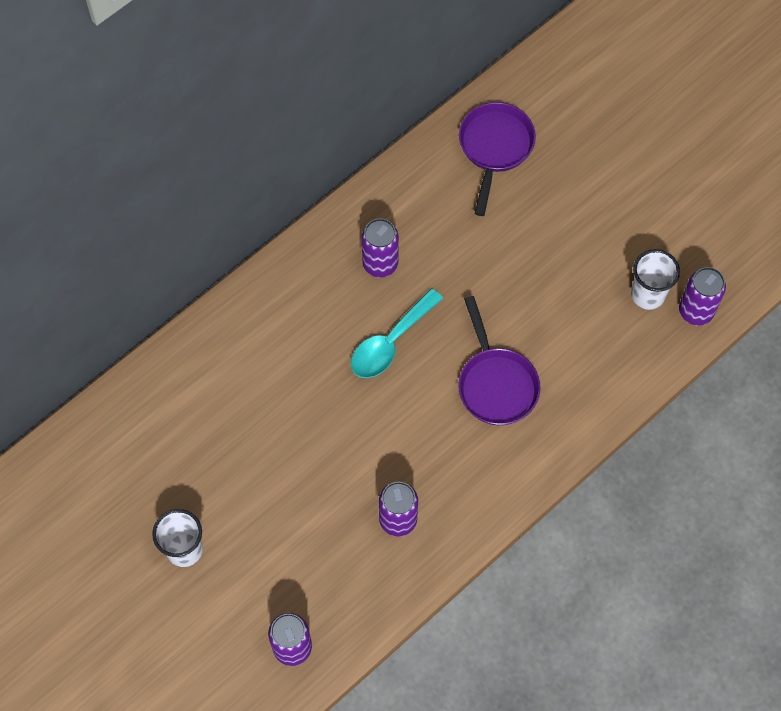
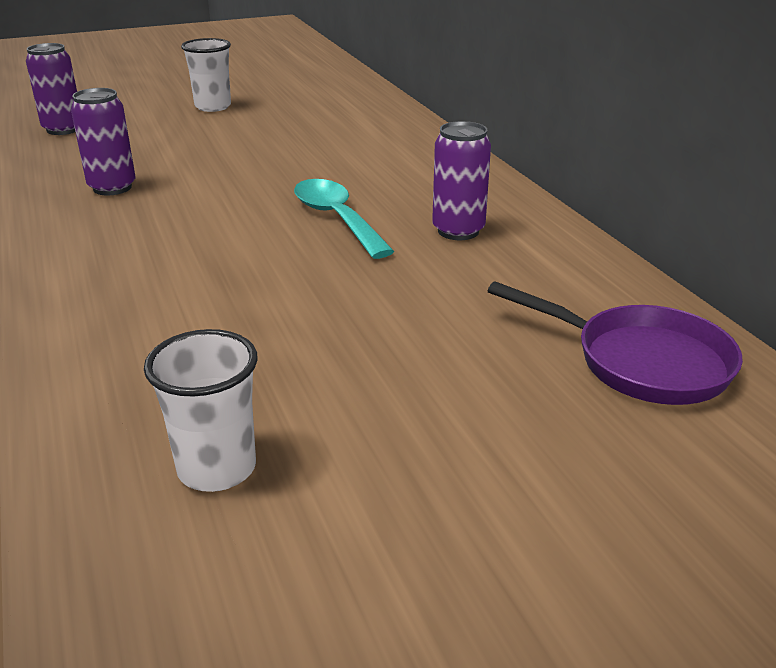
camera: 110 degrees right, 35 degrees down
purple pan [458,296,541,425] -> none
purple can [679,267,726,326] -> none

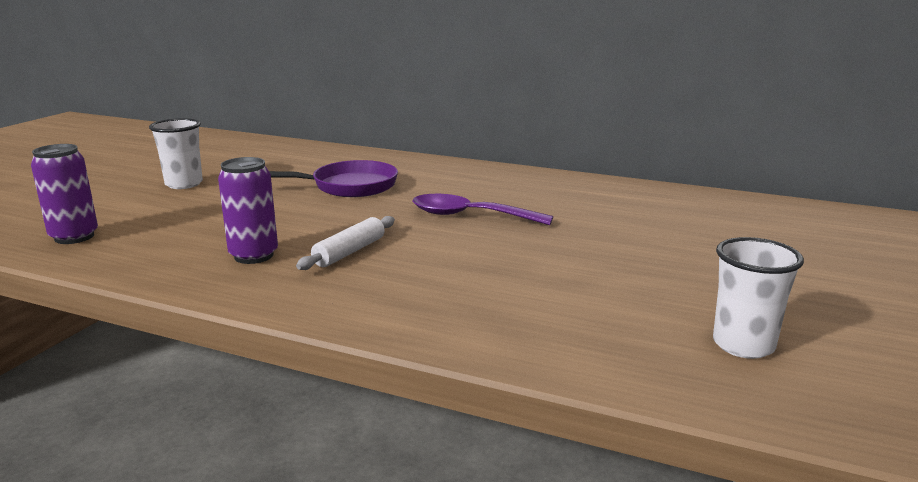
camera: 45 degrees left, 10 degrees down
turquoise spoon [294,179,395,259] -> purple spoon [413,194,553,225]
purple can [432,121,491,240] -> none
purple pan [487,281,743,405] -> purple pan moved to [269,160,398,197]
none -> white rolling pin [296,216,395,270]

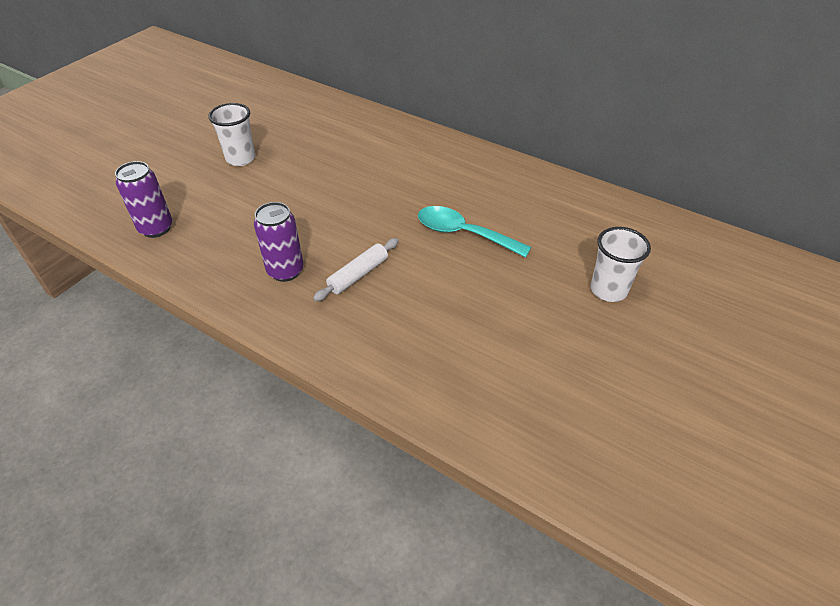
camera: 10 degrees right, 25 degrees up
purple pan [269,160,398,197] -> none
purple spoon [413,194,553,225] -> turquoise spoon [418,206,531,257]
white cup [713,237,804,359] -> white cup moved to [590,227,651,302]

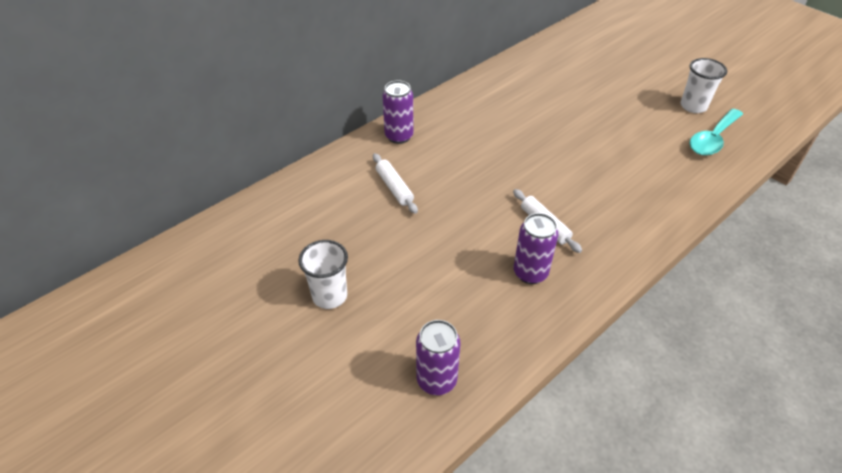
camera: 75 degrees left, 0 degrees up
turquoise spoon [418,206,531,257] -> turquoise spoon moved to [689,109,743,156]
white cup [590,227,651,302] -> white cup moved to [681,58,727,113]
none -> white rolling pin [373,153,418,214]
none -> purple can [383,80,414,144]

